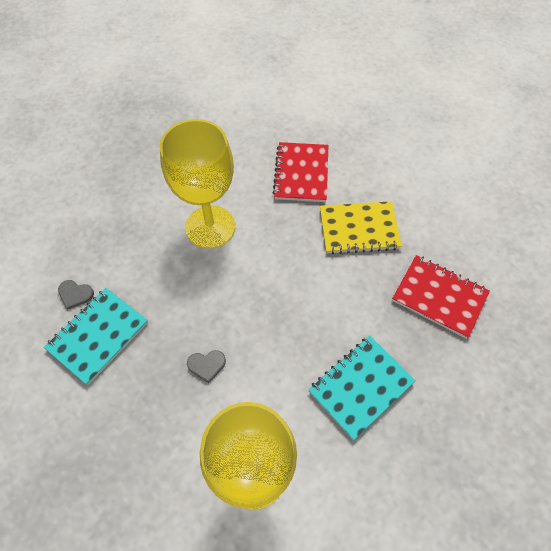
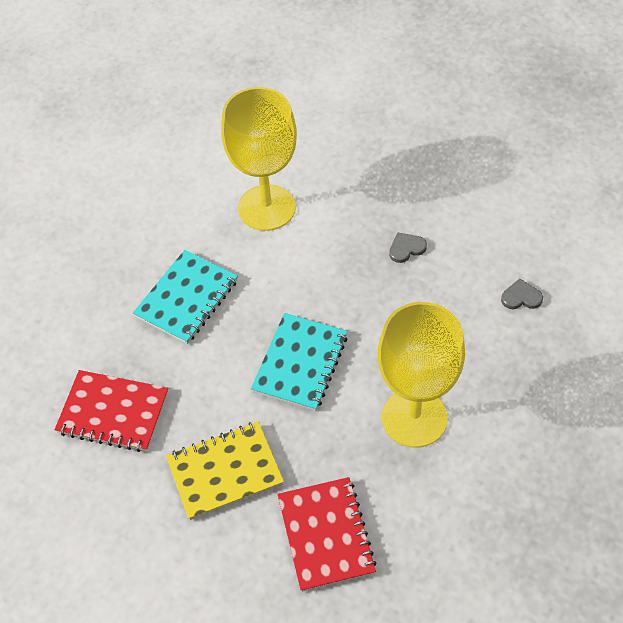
camera: 165 degrees right, 5 degrees down
turquoise notebook [44,288,148,385] -> turquoise notebook moved to [251,313,348,411]
grey heart [187,350,226,383] -> grey heart moved to [389,232,427,263]

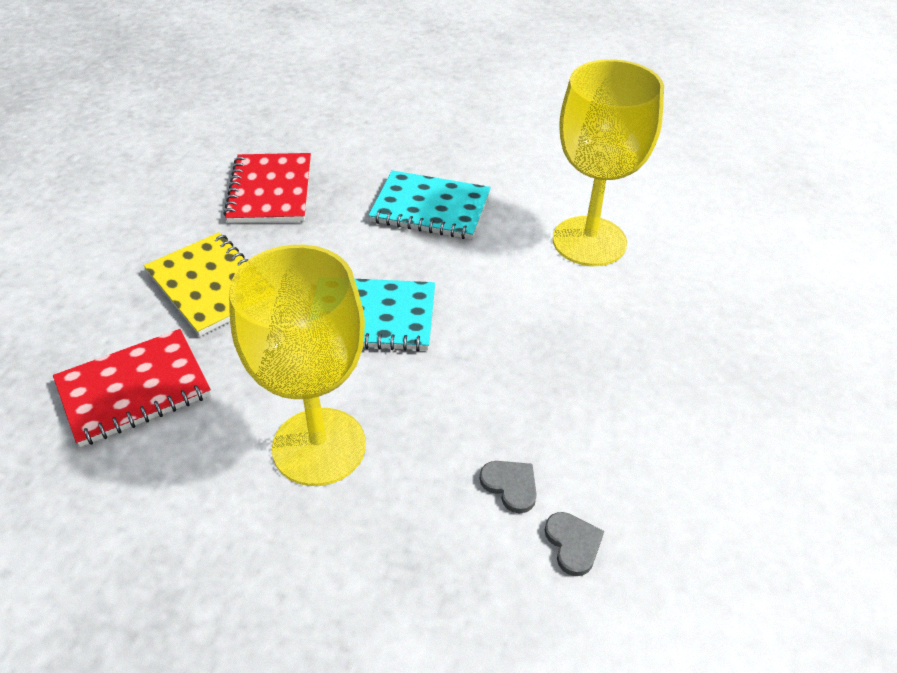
camera: 70 degrees right, 10 degrees down
grey heart [389,232,427,263] -> grey heart moved to [480,461,537,514]

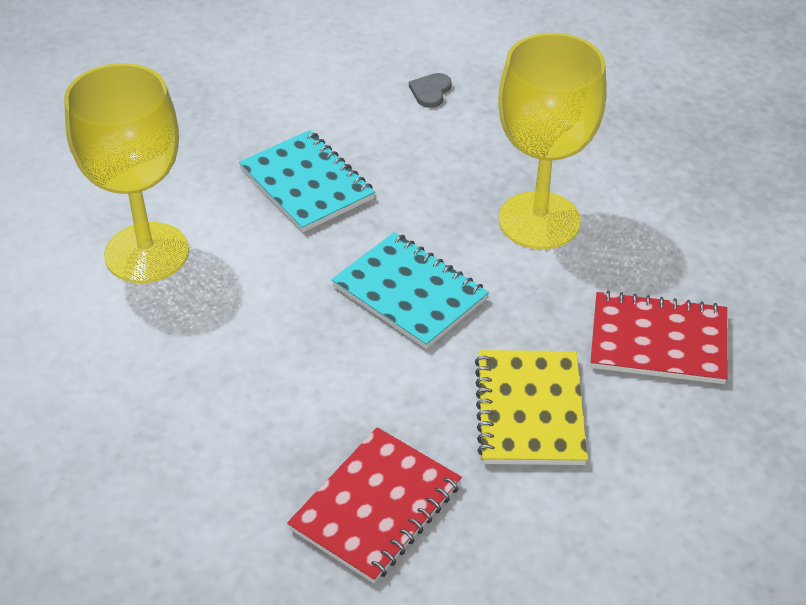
camera: 140 degrees left, 0 degrees up
turquoise notebook [368,170,491,239] -> turquoise notebook moved to [239,130,375,232]
grey heart [480,461,537,514] -> none

